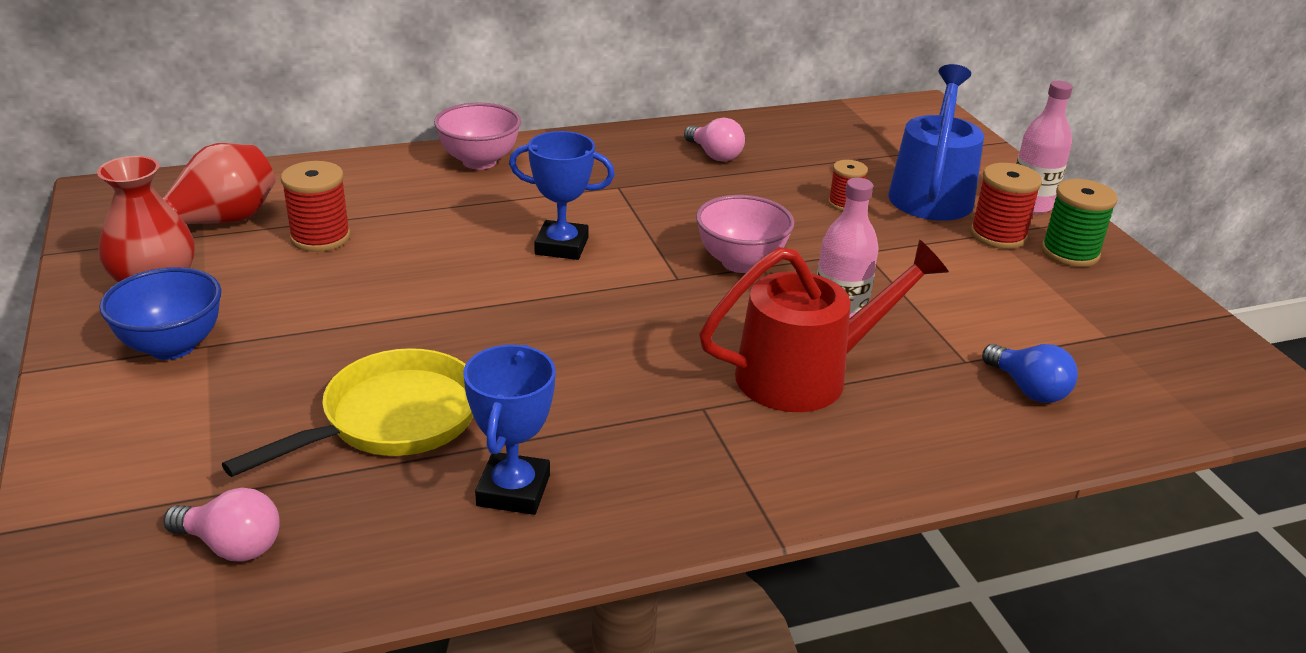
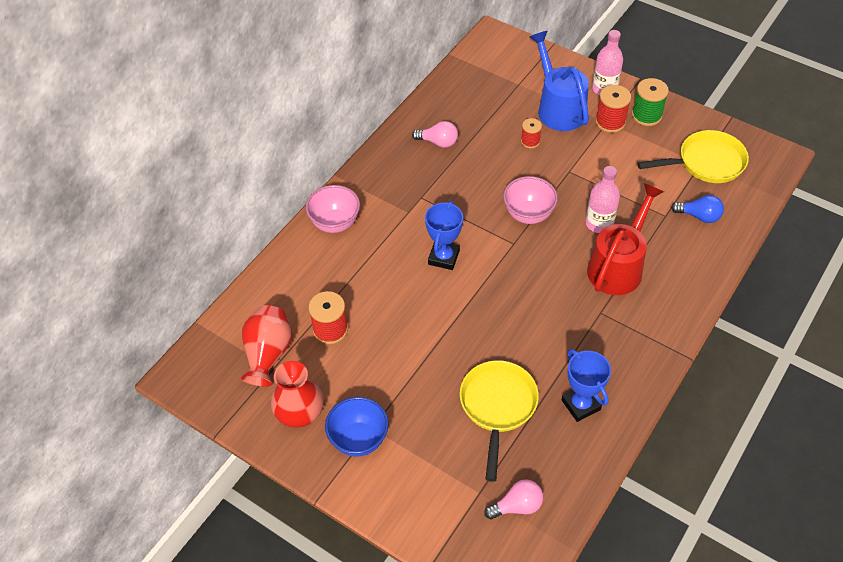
camera: 35 degrees left, 20 degrees up
blue trophy [509,131,615,260] -> blue trophy turned 45 degrees counterclockwise [425,201,463,270]
none -> yellow pan [637,130,749,183]

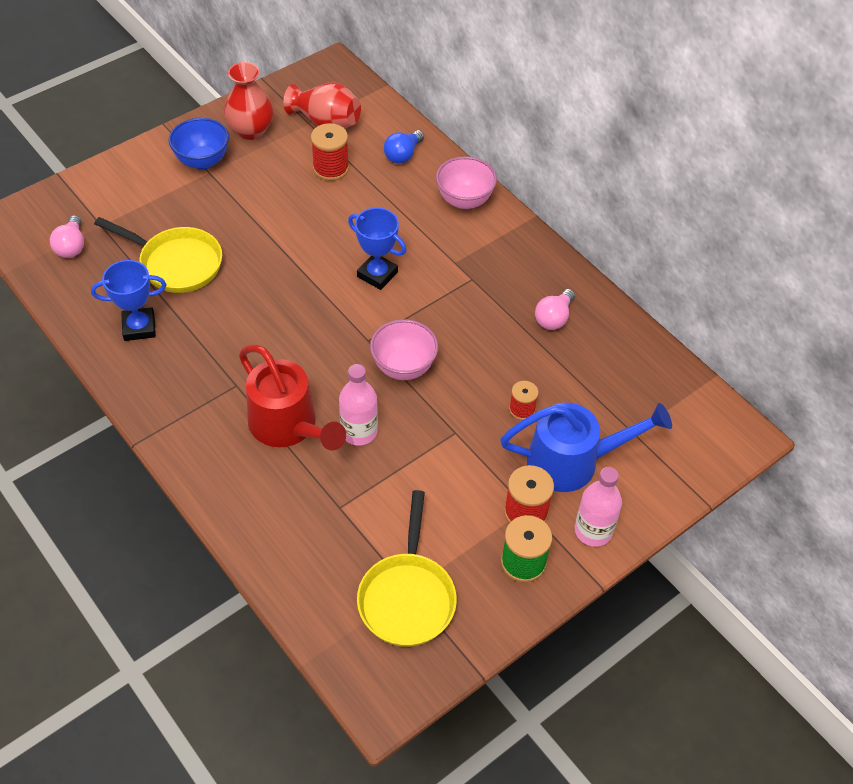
camera: 105 degrees right, 0 degrees up
blue light bulb [671,195,724,223] -> blue light bulb moved to [384,130,424,164]

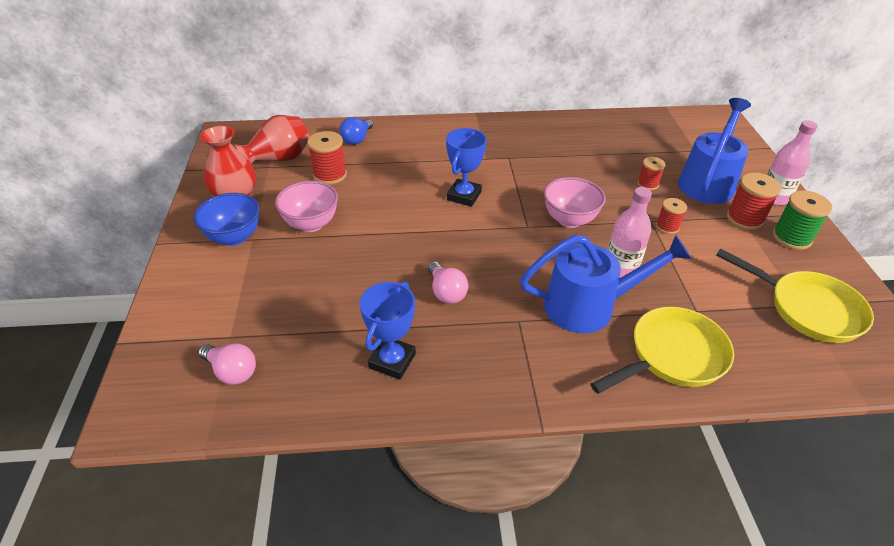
camera: 55 degrees left, 10 degrees down
yellow pan [94,217,222,293] -> yellow pan moved to [590,307,734,394]
red watering can [239,345,346,450] -> blue watering can [520,235,692,333]
blue trophy [348,208,406,290] -> blue trophy turned 45 degrees counterclockwise [446,128,487,207]
blue light bulb [384,130,424,164] -> blue light bulb turned 45 degrees clockwise [339,117,373,145]
pink bowl [436,156,497,209] -> pink bowl moved to [275,181,338,232]
pink light bulb [535,289,575,330] -> pink light bulb moved to [428,261,468,304]
none -> red spool [656,198,687,234]

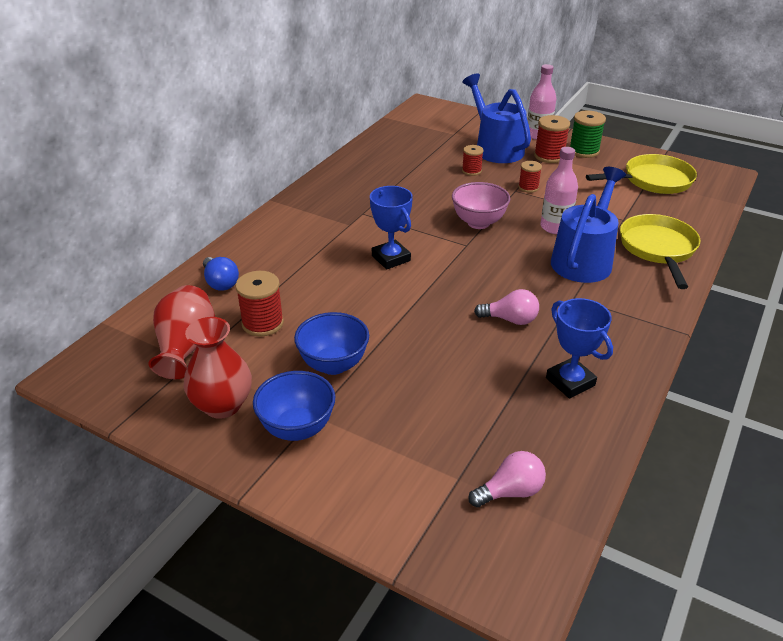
camera: 55 degrees left, 5 degrees down
pink bowl [275,181,338,232] -> blue bowl [294,312,369,375]

